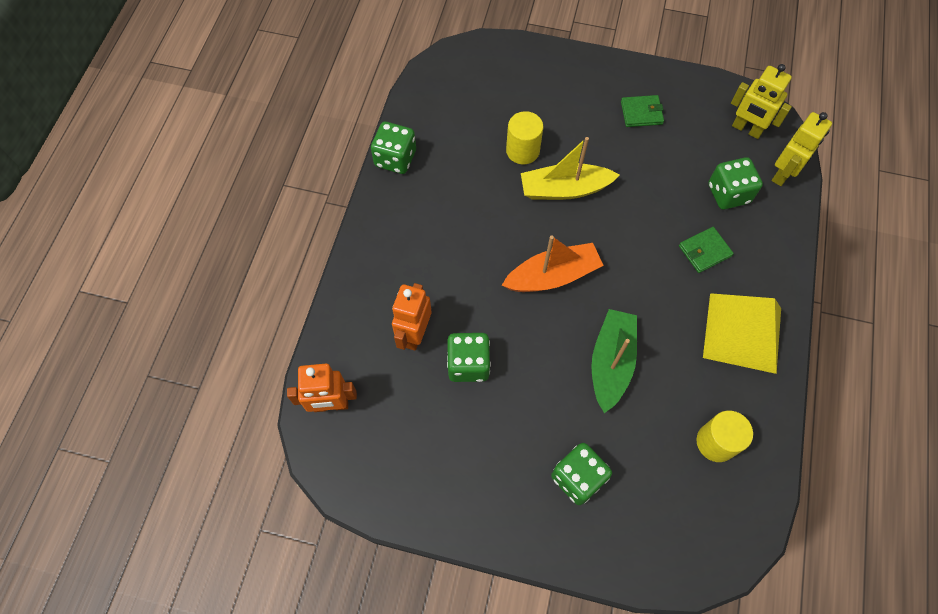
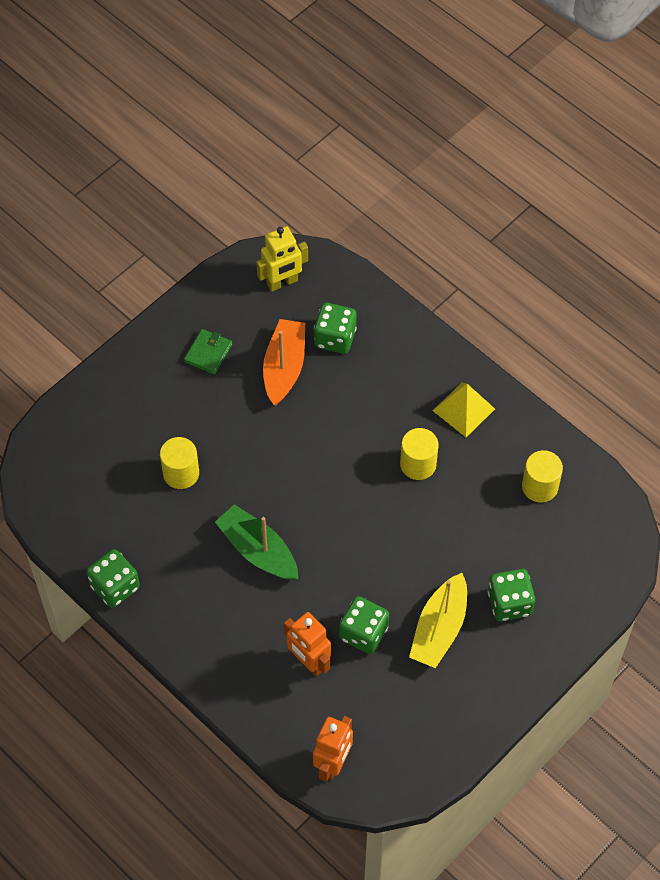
camera: 60 degrees left, 5 degrees down
orange boat [502,235,604,292] -> orange boat moved to [263,319,305,405]
yellow boat [521,137,619,200] -> yellow boat moved to [409,573,467,668]
green boat [591,309,637,413] -> green boat moved to [215,504,298,580]
green wallet [679,227,734,273] -> none
yellow pyramid [703,293,781,374] -> yellow pyramid [433,383,495,437], size x0.66
yellow robot [772,112,832,186] -> none
none -> yellow cylinder [400,428,439,480]

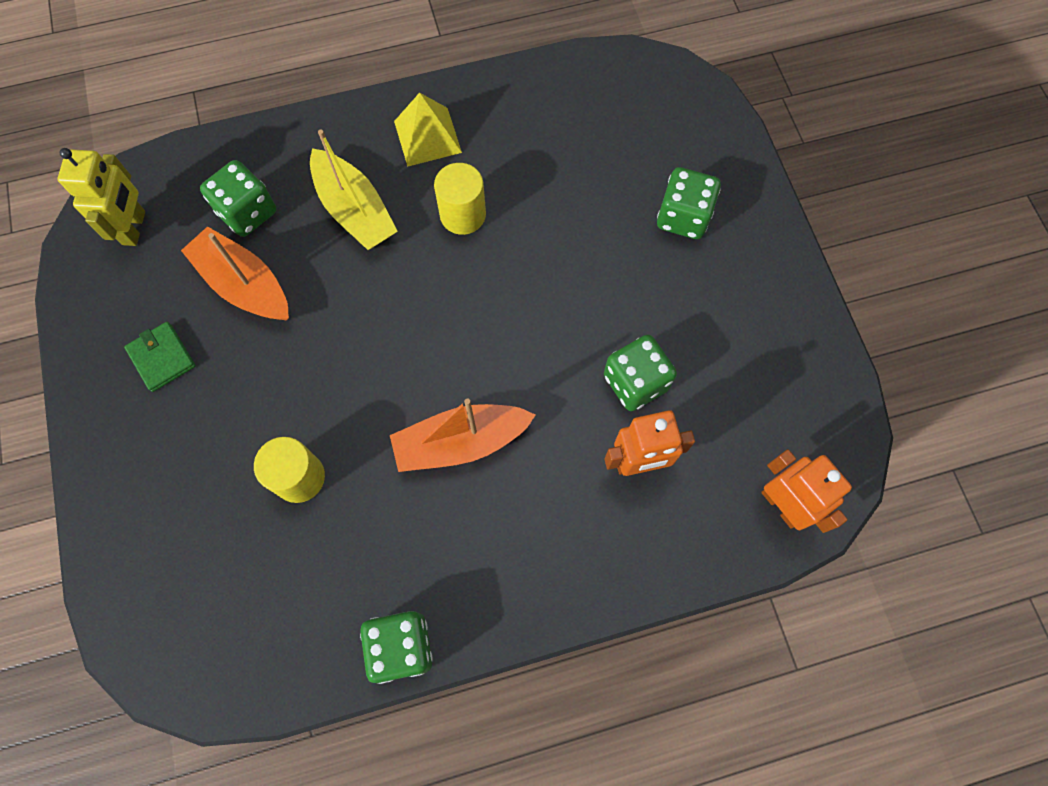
camera: 60 degrees left, 10 degrees up
green boat [215,504,298,580] -> orange boat [390,399,536,472]
yellow boat [409,573,467,668] -> yellow boat moved to [310,129,398,250]
yellow cylinder [522,450,563,503] -> none

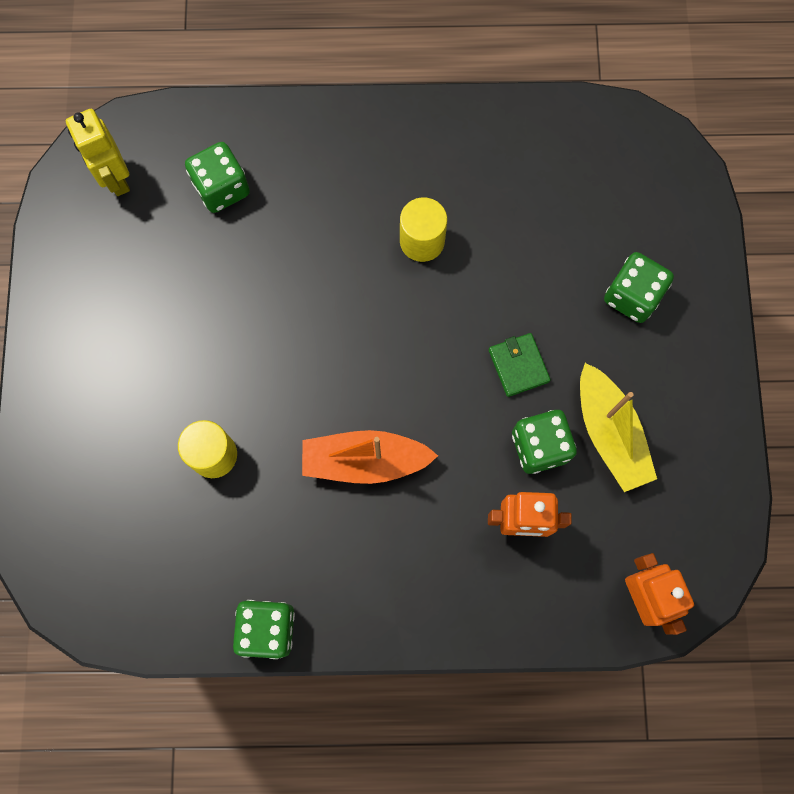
camera: 15 degrees right, 5 degrees up
yellow robot [58,148,145,246] -> yellow robot turned 135 degrees clockwise [66,109,130,196]
green wallet [124,322,196,392] -> green wallet moved to [489,333,551,397]
orange boat [181,226,289,320] -> none
yellow boat [310,129,398,250] -> yellow boat moved to [580,363,657,492]
yellow pyramid [394,93,462,167] -> none

